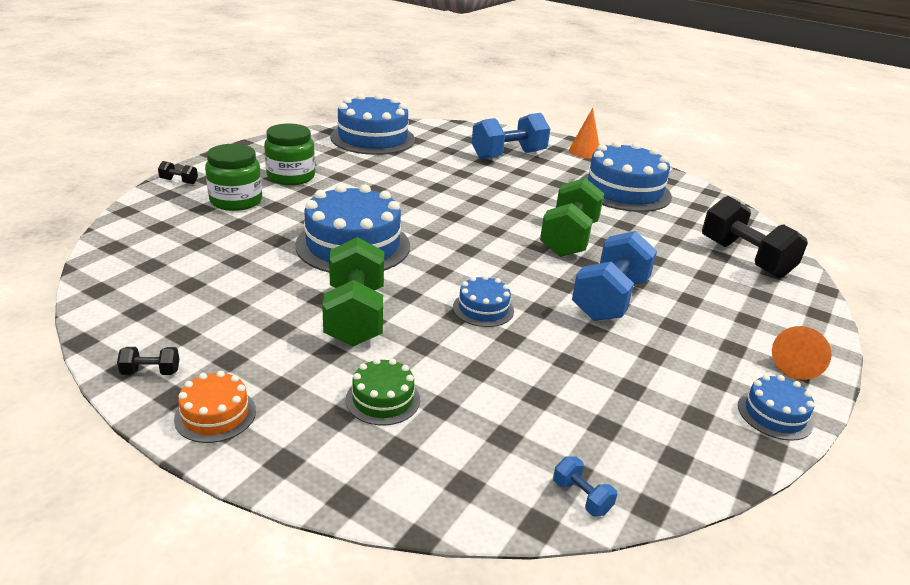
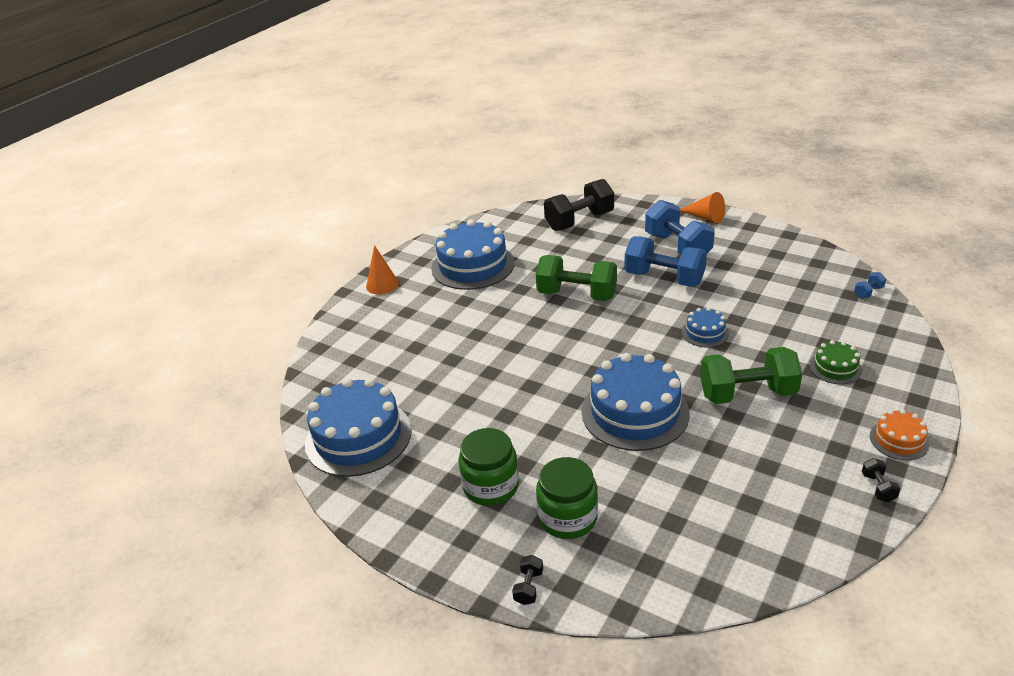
camera: 85 degrees left, 5 degrees up
blue dumbbell [472,113,550,160] -> blue dumbbell moved to [645,200,715,255]
blue cake [738,375,815,441] -> none

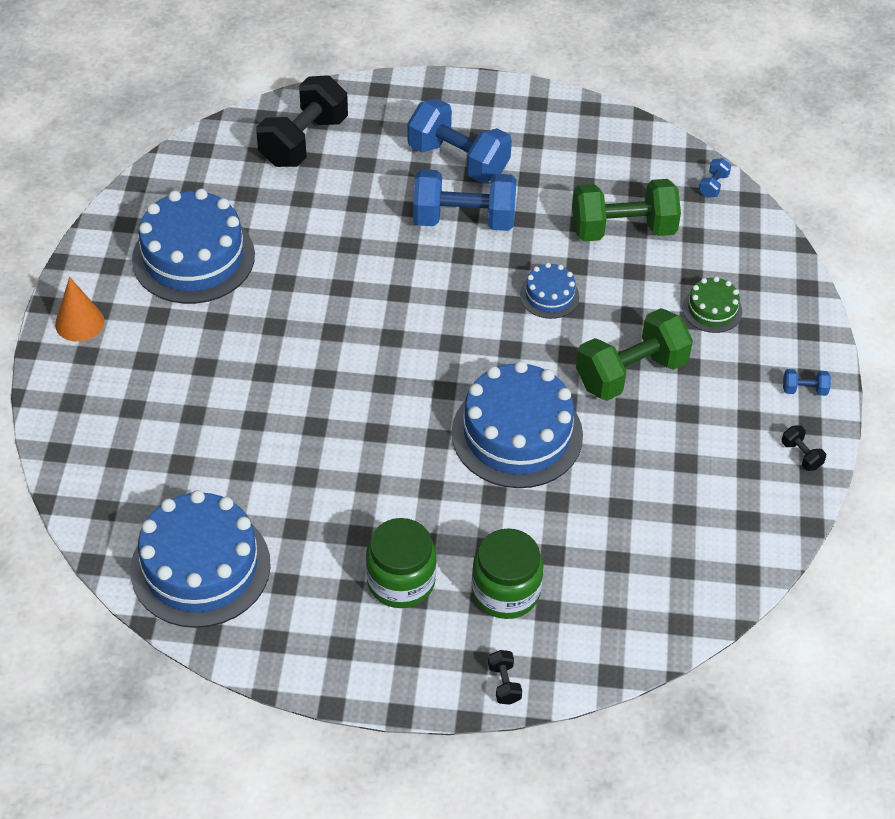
camera: 30 degrees left, 15 degrees up
green dumbbell [536,255,617,301] -> green dumbbell moved to [572,179,681,241]
orange cone [680,192,725,224] -> none
orange cake [870,410,929,460] -> blue dumbbell [783,369,831,396]

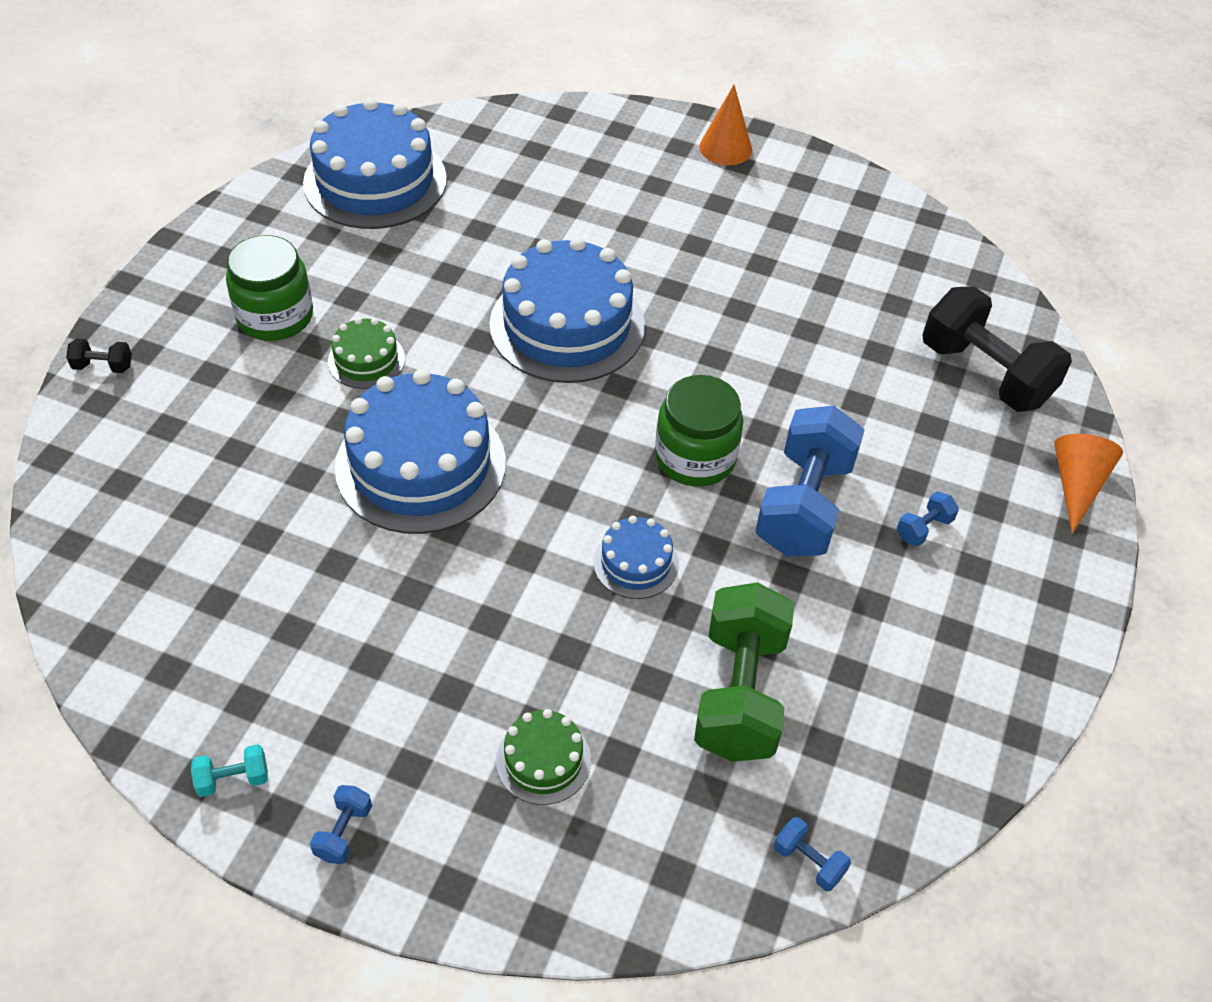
camera: 105 degrees right, 0 degrees up
blue cake [132,189,255,304] -> blue cake moved to [489,237,645,383]
blue dumbbell [407,99,512,183] -> blue dumbbell [897,491,959,546], size x0.41
green jar [472,528,543,619] -> green jar moved to [655,375,743,487]
green dumbbell [576,308,693,401] -> none
black dumbbell [781,425,826,471] -> turquoise dumbbell [191,744,268,797]
none -> green cake [328,317,405,389]
none -> orange cone [1054,434,1123,534]

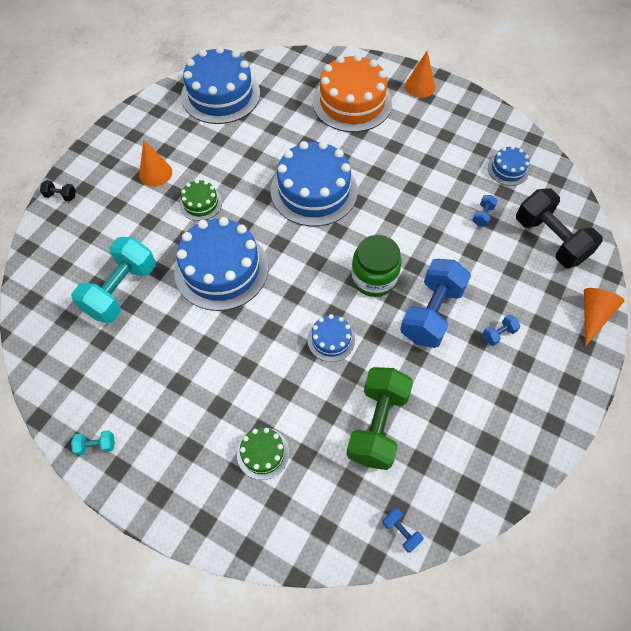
camera: 10 degrees right, 10 degrees up
green jar [226,235,313,341] -> orange cone [139,140,172,187]
blue dumbbell [310,785,372,864] -> blue dumbbell moved to [472,195,498,226]
none -> turquoise dumbbell [71,237,156,323]
none -> orange cake [313,54,392,132]
none -> blue cake [488,146,530,186]

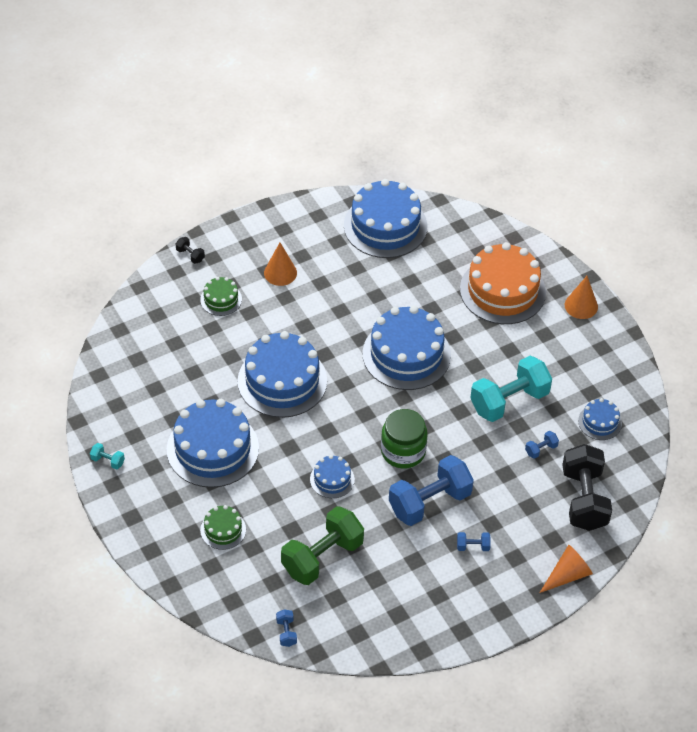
camera: 30 degrees right, 10 degrees down
turquoise dumbbell [71,237,156,323] -> turquoise dumbbell moved to [470,356,552,422]
green cake [180,180,222,221] -> green cake moved to [200,277,242,316]
none -> blue cake [167,399,259,488]

